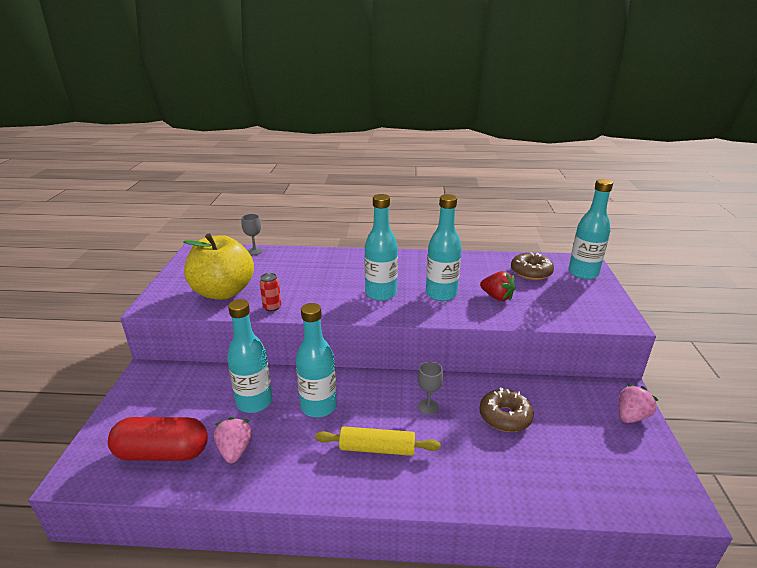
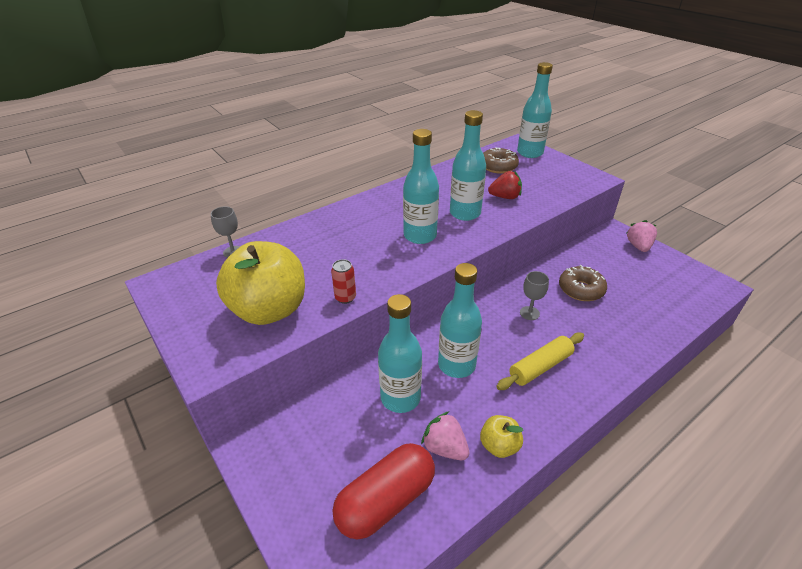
camera: 40 degrees left, 10 degrees up
none -> yellow apple [480,415,523,458]

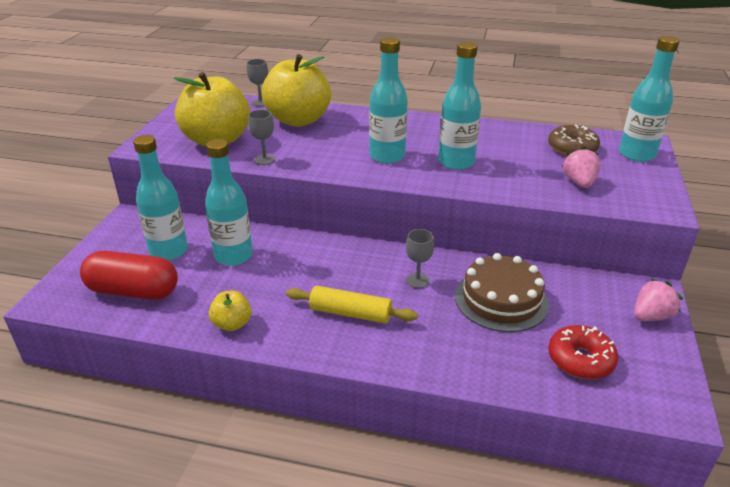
camera: 50 degrees right, 5 degrees down
red can [331,259,356,304] -> grey goblet [248,110,275,165]
pink strawberry [421,411,469,460] -> pink strawberry moved to [562,147,601,188]
turquoise bottle [438,263,482,378] -> turquoise bottle moved to [133,135,188,260]
red strawberry [488,171,522,199] -> none
brown donut [559,265,607,301] -> brown cake [455,253,549,332]
none -> yellow apple [262,54,331,127]
none -> red donut [548,325,618,379]

